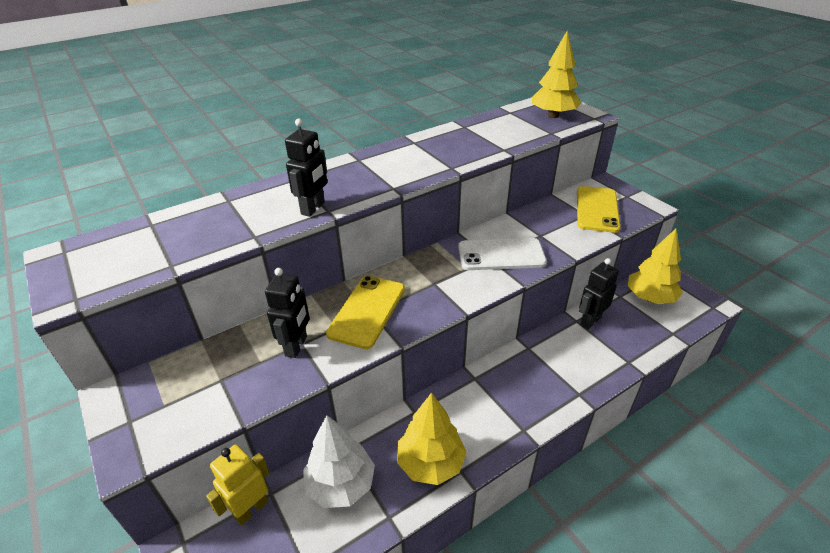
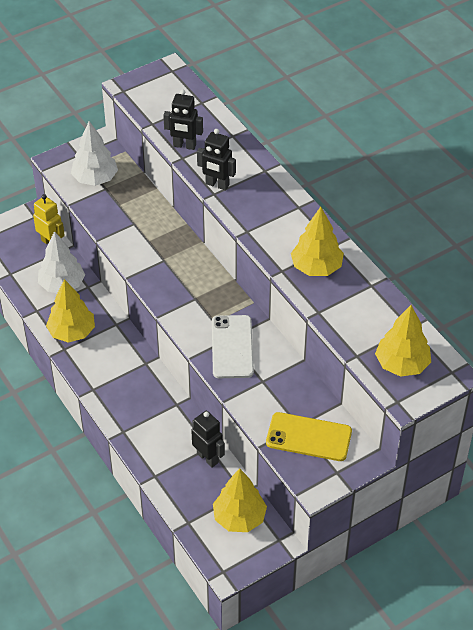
camera: 90 degrees right, 10 degrees up
black robot [265,268,310,358] -> black robot moved to [163,89,203,150]
yellow phone [326,276,405,349] -> none
none -> white tree [71,121,118,186]
none -> yellow tree [291,207,344,276]

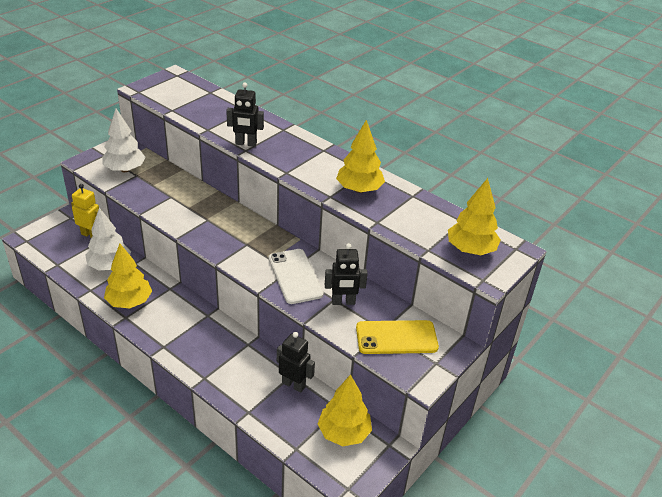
camera: 20 degrees left, 10 degrees down
black robot [163,89,203,150] -> black robot moved to [325,243,368,305]

